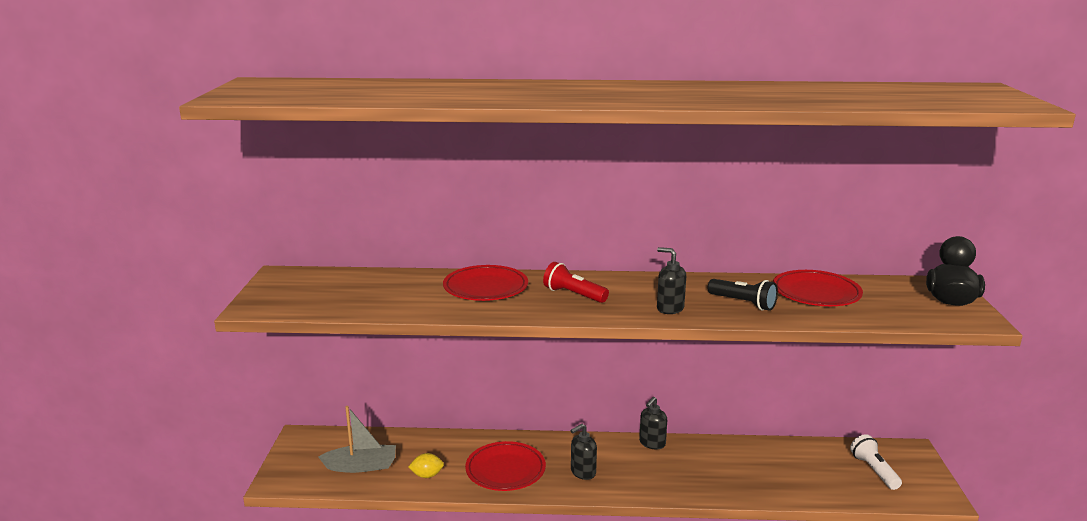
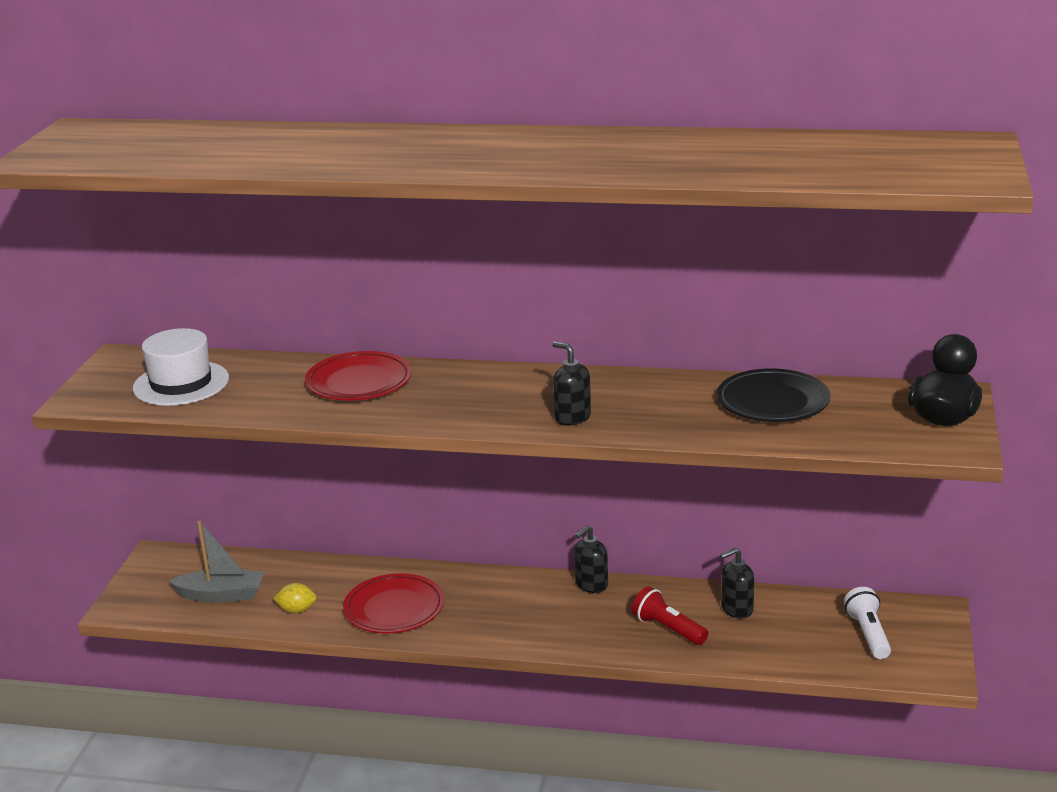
camera: 10 degrees right, 5 degrees up
red flashlight [543,262,609,303] -> red flashlight moved to [632,586,708,645]
black soap dispenser [570,424,597,480] -> black soap dispenser moved to [720,547,754,618]
black flashlight [708,279,778,311] -> none
red plate [773,270,863,306] -> black plate [717,369,831,422]
none -> white hat [133,328,229,406]

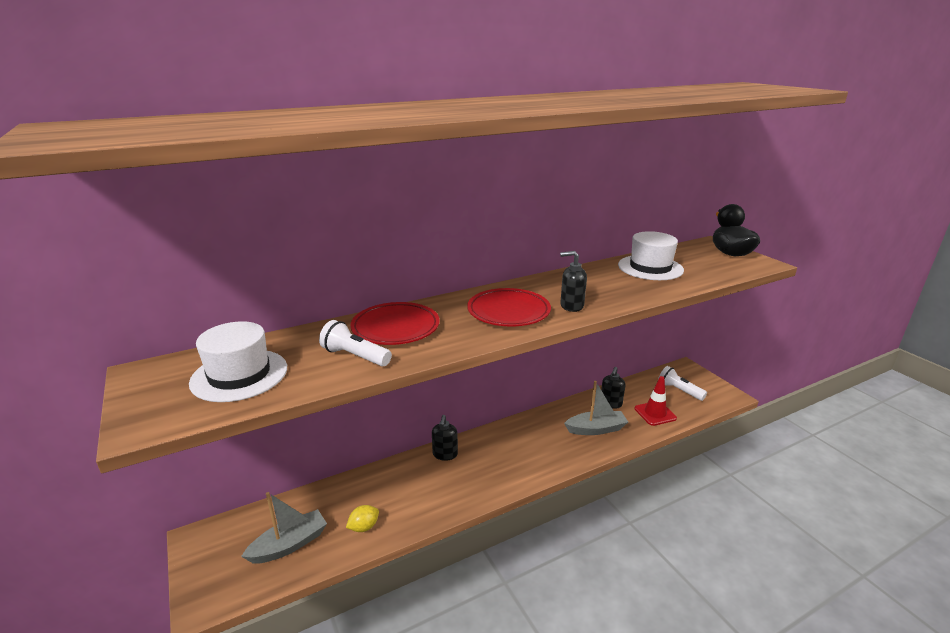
camera: 40 degrees left, 0 degrees up
red plate [343,573,444,633] -> red plate moved to [467,288,551,326]
black soap dispenser [574,525,608,593] -> black soap dispenser moved to [432,415,458,461]
red flashlight [632,586,708,645] -> grey boat [564,381,628,435]
black plate [717,369,831,422] -> white hat [618,231,684,280]
none -> white flashlight [319,320,392,366]
none -> red traffic cone [634,376,677,426]

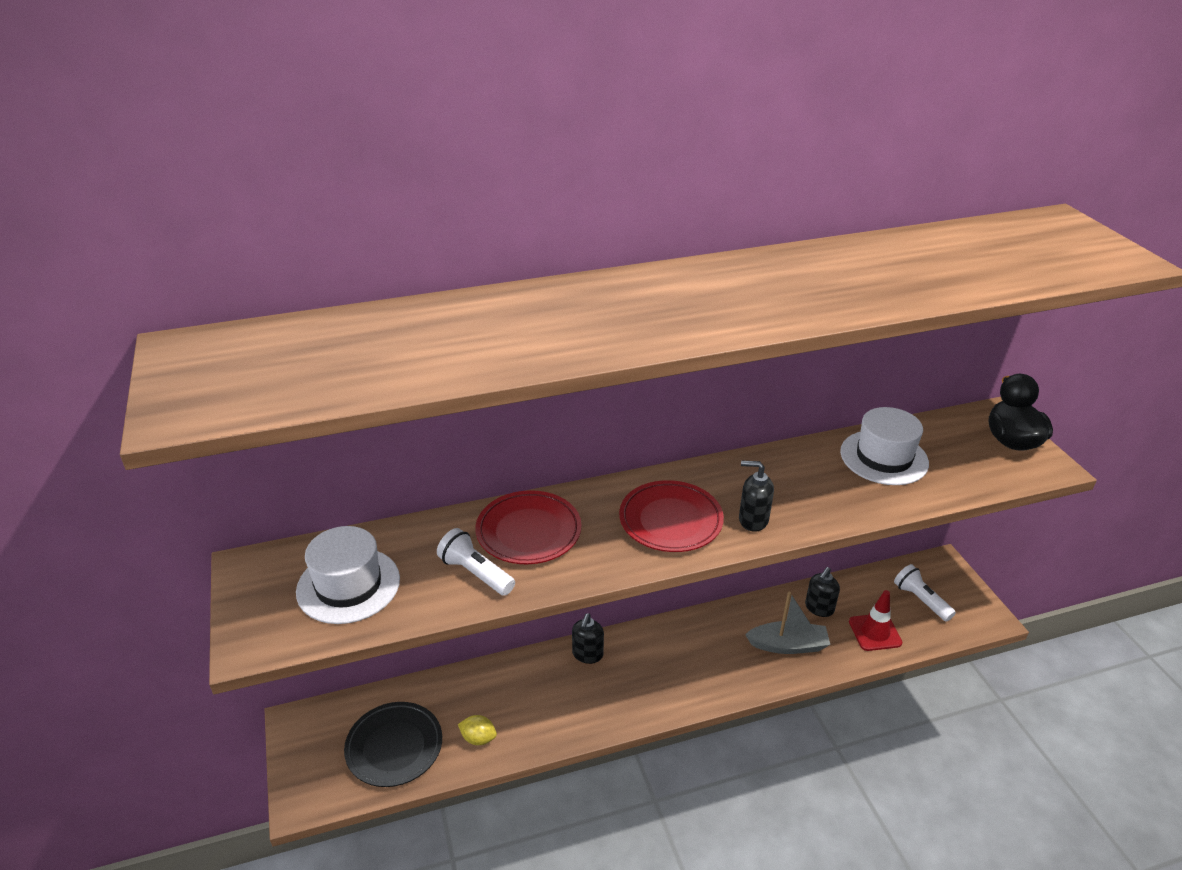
camera: 10 degrees right, 10 degrees up
grey boat [241,492,327,564] -> black plate [344,702,442,787]
yellow lemon [346,505,379,532] -> yellow lemon turned 45 degrees clockwise [458,715,497,745]

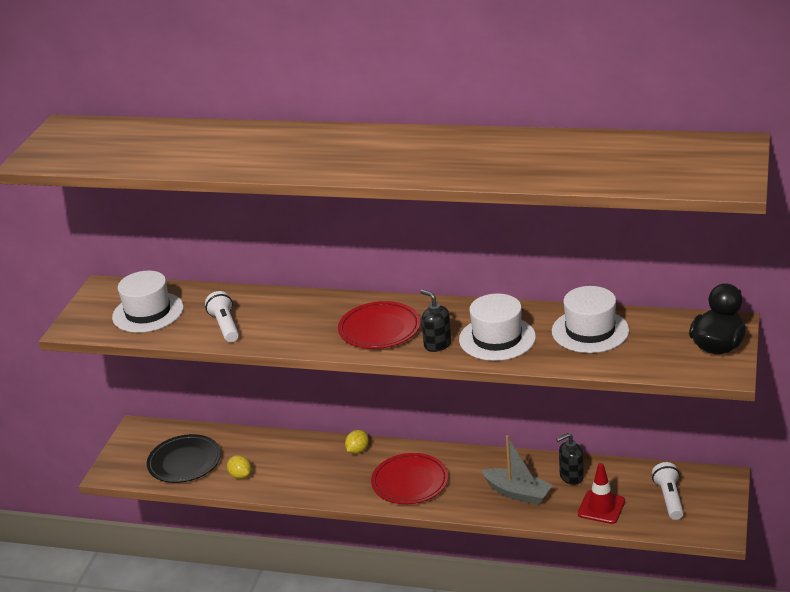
camera: 35 degrees right, 5 degrees down
red plate [476,490,581,564] -> red plate moved to [371,453,448,504]
black soap dispenser [572,613,604,664] -> yellow lemon [345,430,369,454]
none -> white hat [459,294,536,361]

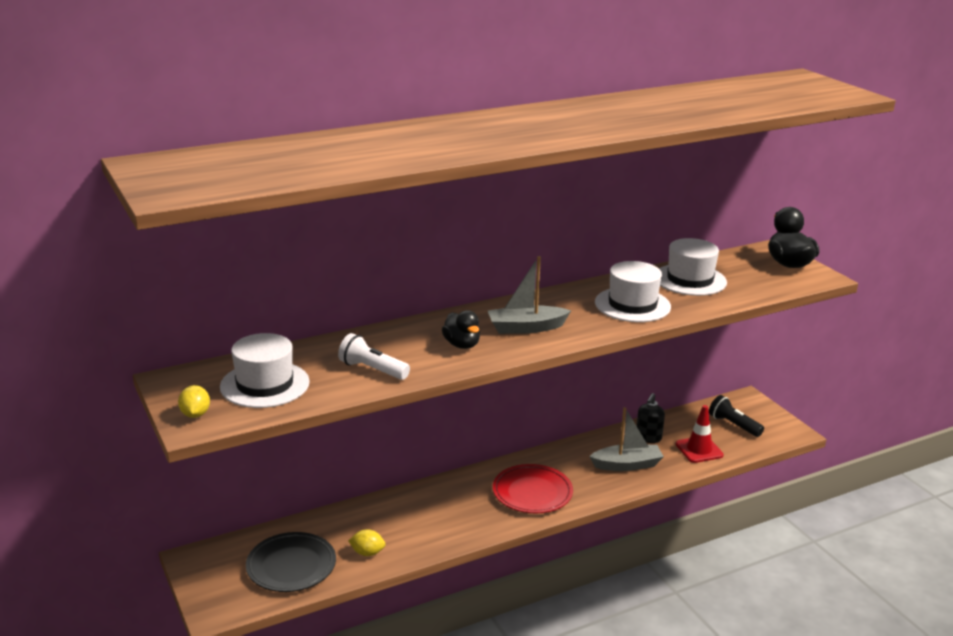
camera: 45 degrees left, 5 degrees down
red plate [338,301,421,349] -> grey boat [488,256,571,334]
yellow lemon [345,430,369,454] -> yellow lemon moved to [178,385,210,418]
black soap dispenser [421,290,452,352] -> none
white flashlight [652,462,684,520] -> black flashlight [709,395,764,437]
none -> black duck [442,310,480,349]

